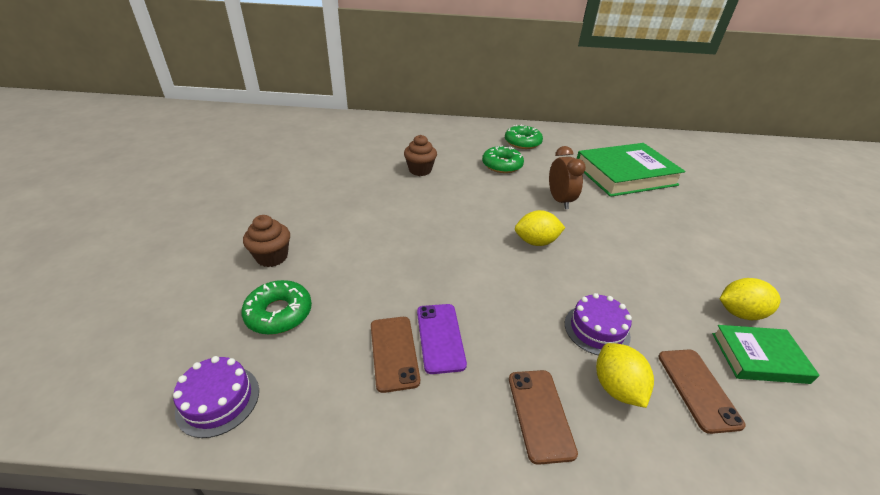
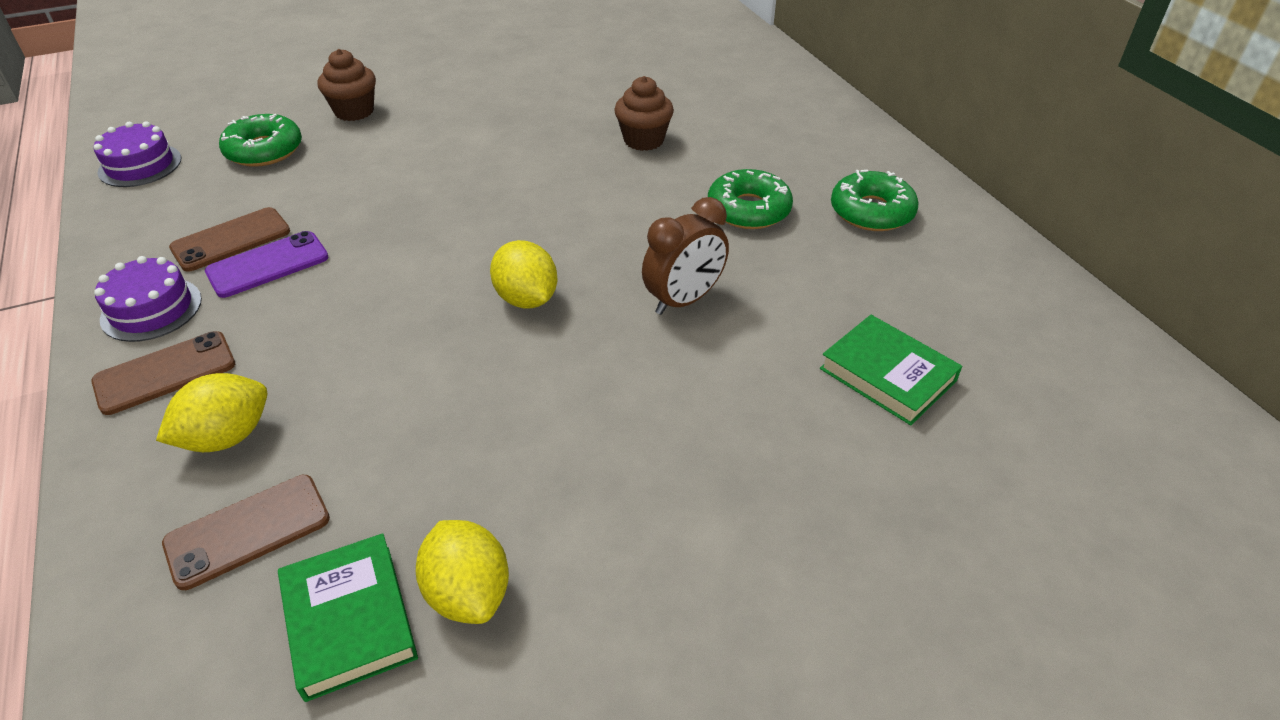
camera: 65 degrees right, 5 degrees up
purple cake [565,293,632,355] -> purple cake moved to [94,256,202,342]
green book [577,143,685,197] -> green book [820,315,962,425], size x0.54

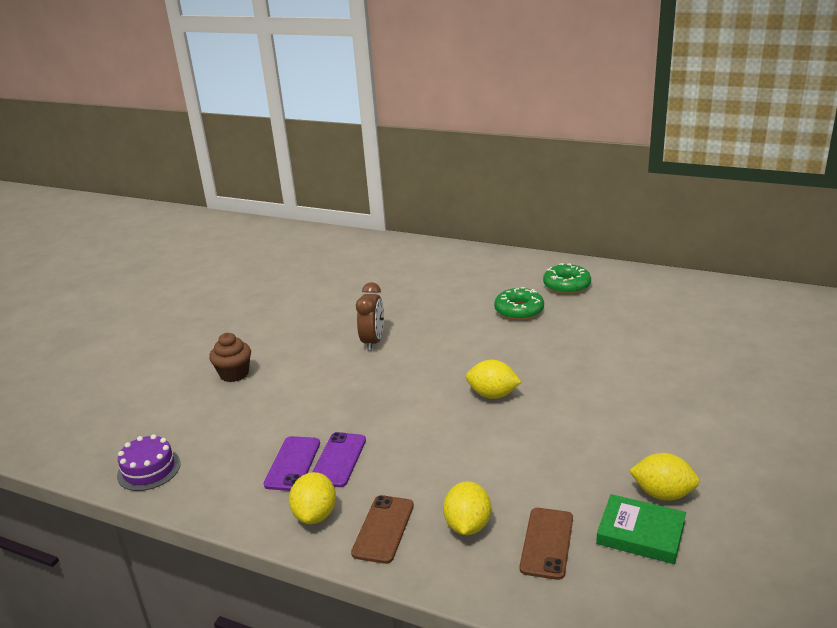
camera: 40 degrees left, 15 degrees down
purple cake [94,256,202,342] -> yellow lemon [289,472,336,524]
brown phone [169,207,290,272] -> purple phone [264,436,320,491]
green donut [219,114,302,167] -> none
brown cupcake [614,76,674,151] -> none
brown clock [642,197,729,315] -> brown clock moved to [356,282,384,351]
green book [820,315,962,425] -> none

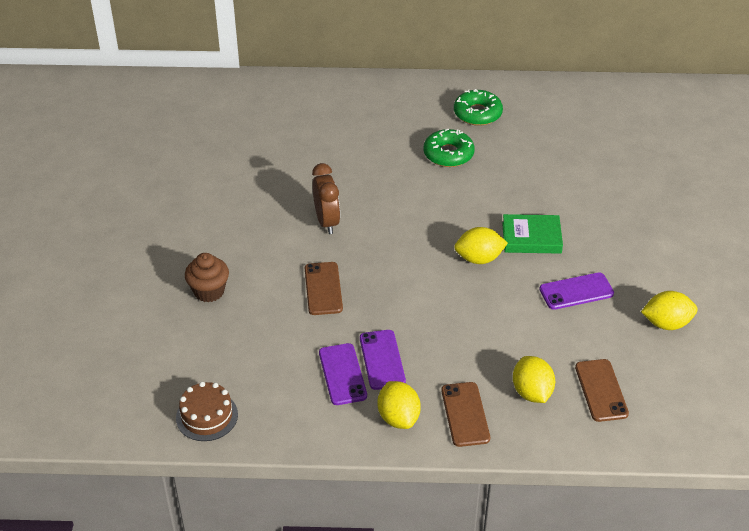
camera: 25 degrees left, 15 degrees up
purple cake [117,434,181,491] -> brown cake [176,382,238,441]
green book [596,494,686,564] -> green book moved to [502,214,563,254]
none -> brown phone [305,262,343,315]
none -> purple phone [539,272,614,310]

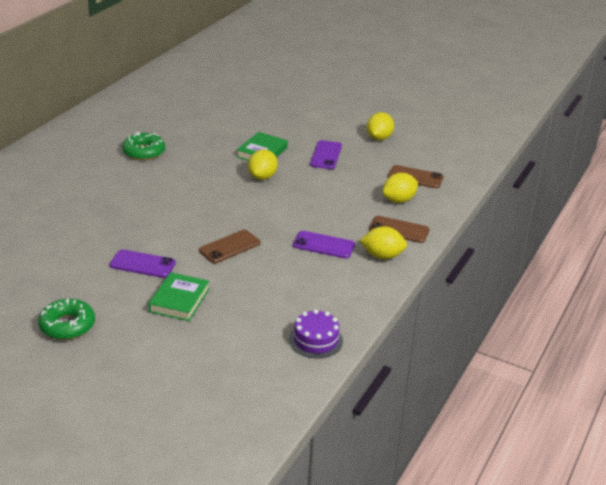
camera: 65 degrees left, 10 degrees down
brown cake [176,382,238,441] -> purple cake [289,309,343,358]
brown cupcake [185,253,229,302] -> green book [148,272,209,321]
brown phone [305,262,343,315] -> brown phone turned 60 degrees counterclockwise [199,230,260,263]
brown clock [312,163,340,234] -> none
purple phone [319,343,367,405] -> purple phone moved to [110,249,176,278]
green donut [454,89,503,126] -> green donut moved to [38,299,95,340]
yellow lemon [513,356,555,403] -> yellow lemon turned 45 degrees counterclockwise [383,173,418,203]

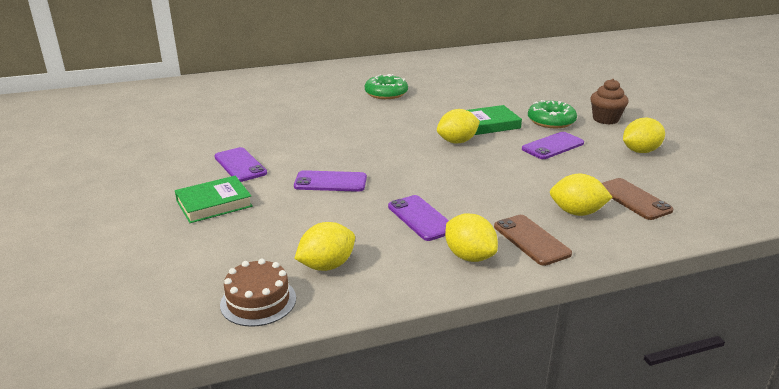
camera: 45 degrees right, 5 degrees down
green donut [38,299,95,340] -> green donut moved to [528,100,577,128]
brown phone [199,230,260,263] -> purple phone [294,170,367,192]
purple cake [289,309,343,358] -> brown cake [220,259,296,327]
none -> yellow lemon [294,222,355,271]
none -> brown cupcake [590,79,629,125]

